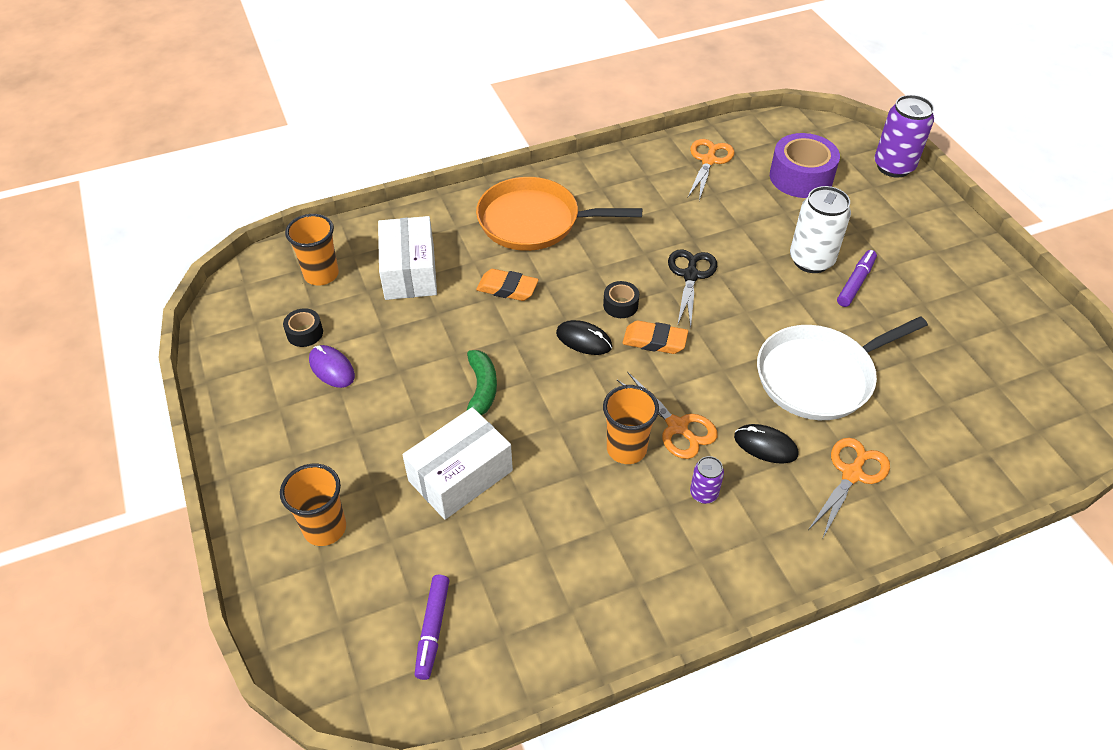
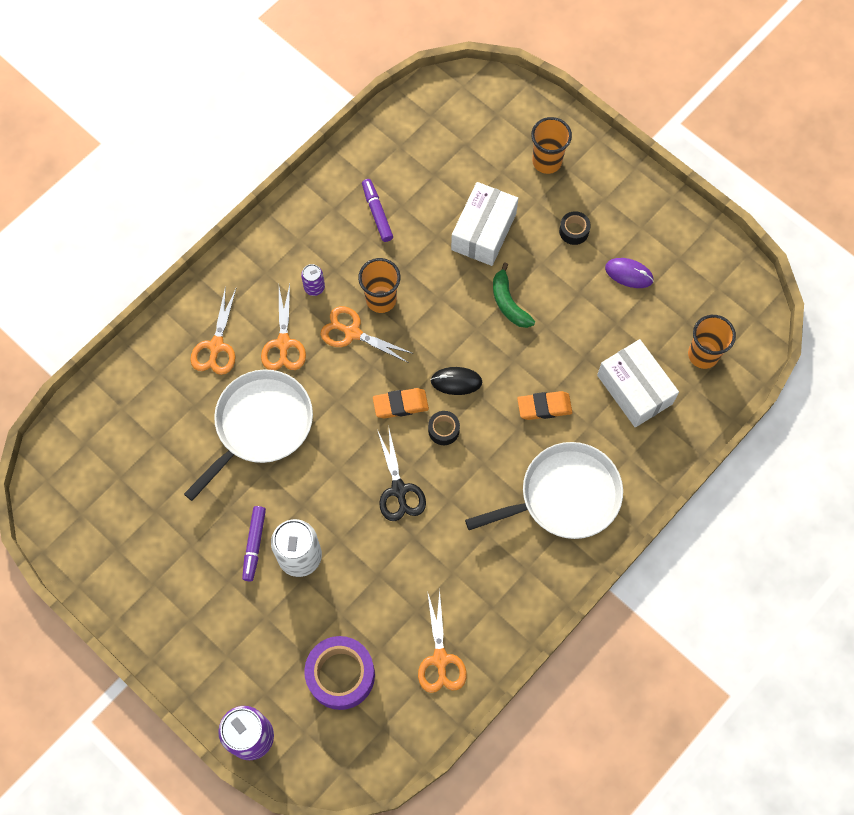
camera: 155 degrees right, 20 degrees up
black tape [283,308,323,347] -> black tape moved to [559,211,591,245]
purple marker [414,575,449,680] -> purple marker moved to [362,179,393,242]
orange pan [476,177,642,251] -> white pan [465,442,623,539]
black mouse [734,424,798,464] -> orange scissors [261,284,306,370]

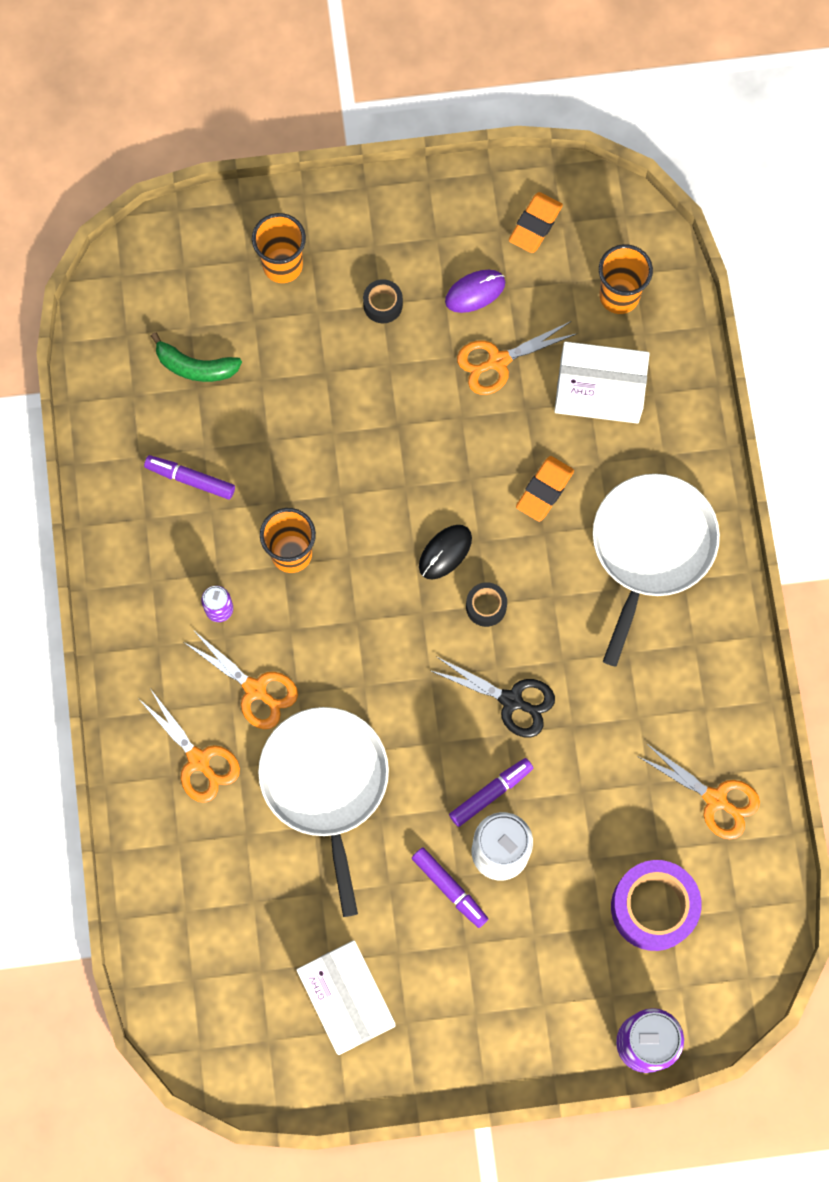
camera: 50 degrees left, 5 degrees up
orange scissors [320,306,414,363] -> orange scissors moved to [457,321,578,395]
orange eraser [373,388,429,418] -> orange eraser moved to [509,192,563,253]
white box [451,182,518,266] -> white box moved to [297,940,395,1055]
green banana [493,263,535,328] -> green banana moved to [151,332,242,382]
none -> purple marker [449,758,533,827]

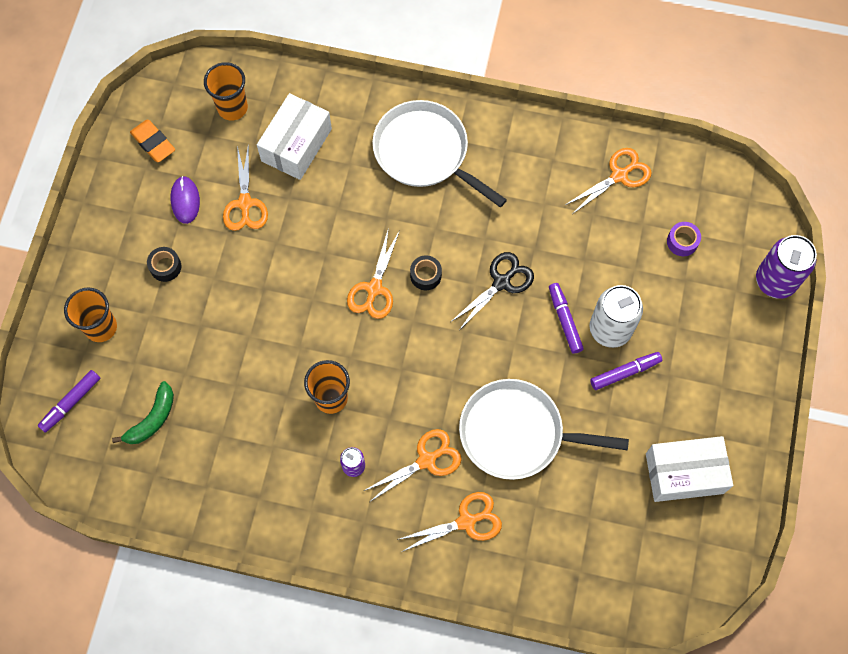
camera: 70 degrees left, 5 degrees down
purple marker [144,455,235,500] -> purple marker moved to [38,370,100,433]
black mouse [419,525,472,579] -> orange scissors [347,228,400,319]
orange eraser [516,456,574,522] -> none
purple tape [611,860,702,951] -> purple tape [667,222,701,256], size x0.49

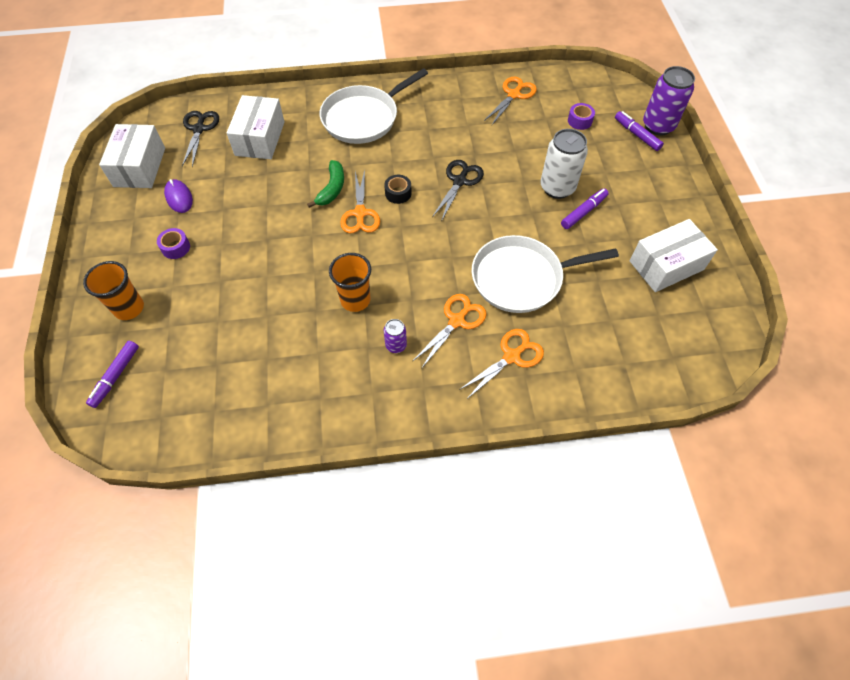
camera: 20 degrees left, 10 degrees down
green banana [112,381,174,444] -> green banana moved to [307,160,344,208]
orange eraser [130,120,175,162] -> white box [99,124,165,188]
black tape [147,247,181,282] -> purple tape [157,228,190,259]
orange cup [204,62,248,121] -> black scissors [182,111,219,167]
orange scissors [223,144,268,231] -> none
white pan [372,100,507,207] -> white pan turned 60 degrees counterclockwise [320,68,428,144]
purple marker [549,283,584,354] -> purple marker moved to [615,111,664,151]

